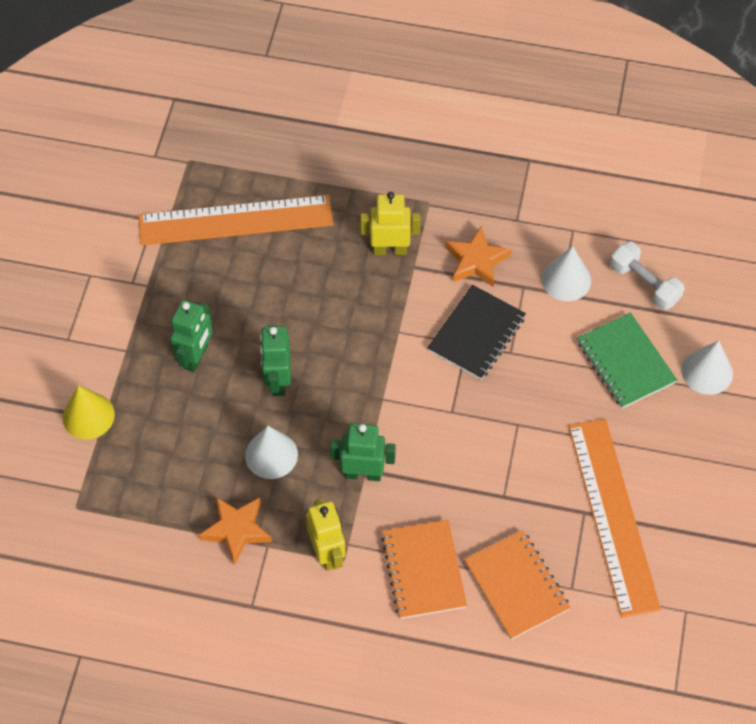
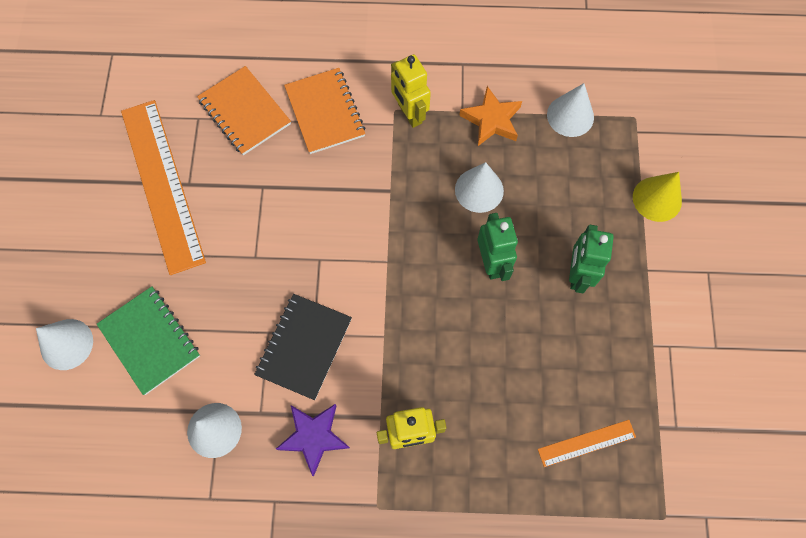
camera: 170 degrees right, 10 degrees up
orange ruler [139,195,333,246] -> orange ruler [538,420,636,467], size x0.46
green robot [331,423,396,481] -> none
orange star [445,226,511,287] -> purple star [276,404,350,476]
white dumbbell [610,242,685,310] -> none
none -> white cone [547,83,594,137]

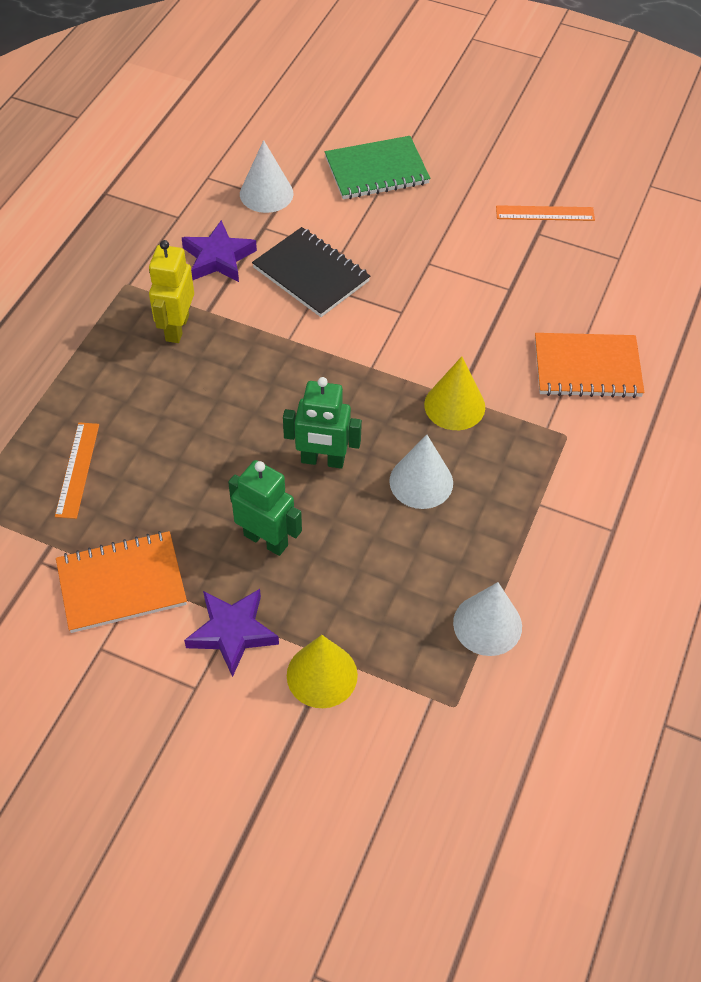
camera: 110 degrees right, 15 degrees down
white cone [36,319,93,370] -> none
orange ruler [121,100,206,275] -> orange ruler [496,205,595,221], size x0.46
orange notebook [197,66,291,155] -> orange notebook moved to [56,531,187,633]
yellow robot [391,54,431,128] -> none
orange star [459,86,522,146] -> none
none -> purple star [184,589,279,677]
none -> yellow cone [424,356,485,430]

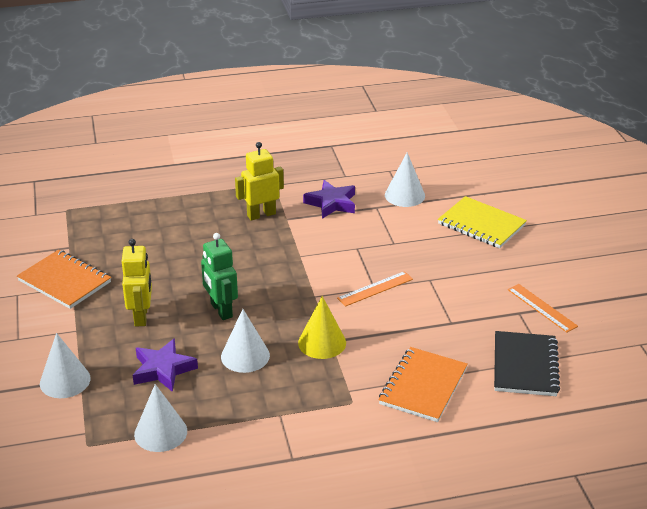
camera: 55 degrees right, 20 degrees down
orange ruler [55,422,99,519] -> orange ruler moved to [337,271,413,307]
purple star [184,589,279,677] -> purple star moved to [133,338,198,392]
green robot [228,460,302,556] -> yellow robot [122,239,152,327]
black notebook [252,227,370,317] -> black notebook moved to [494,331,560,396]
yellow cone [287,635,358,708] -> white cone [40,333,91,398]
green notebook [325,136,430,199] -> yellow notebook [438,196,527,248]
orange notebook [535,333,644,398] -> orange notebook turned 60 degrees clockwise [378,347,468,422]

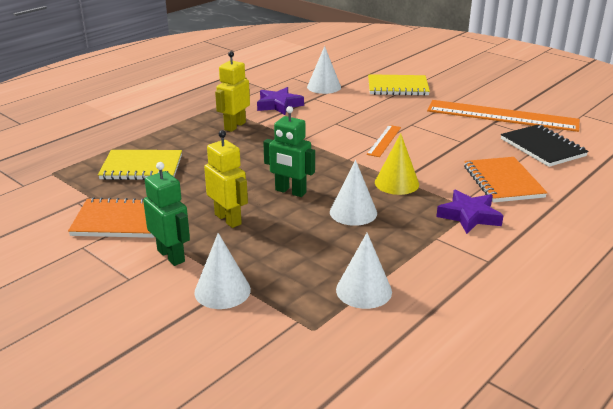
camera: 35 degrees left, 5 degrees down
purple star [133,338,198,392] -> purple star moved to [436,190,503,234]
orange ruler [508,284,578,332] -> orange ruler [427,100,580,132], size x2.18
none -> yellow notebook [98,150,182,180]
none -> green robot [143,162,190,266]

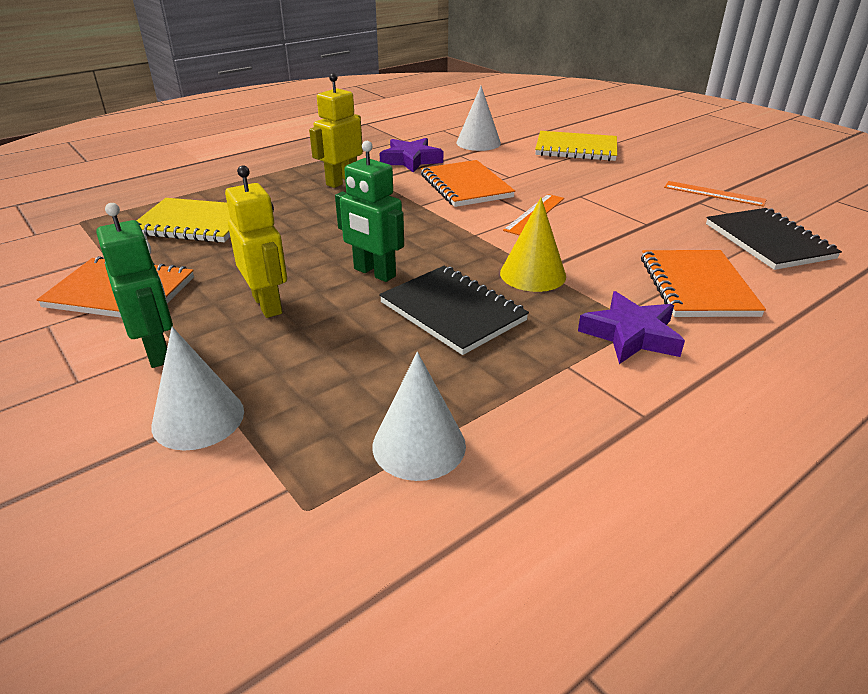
camera: 10 degrees right, 5 degrees up
white cone [330,160,377,226] -> black notebook [379,266,529,355]
orange ruler [427,100,580,132] -> orange ruler [664,181,767,207], size x0.46
none -> orange notebook [421,160,515,207]

